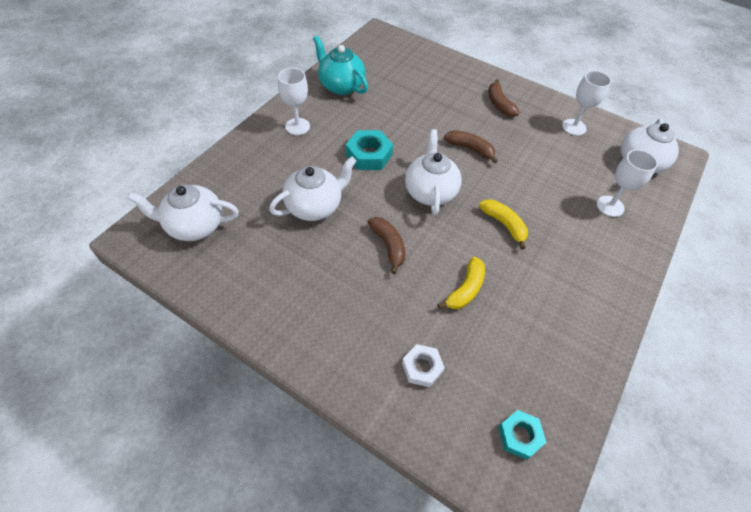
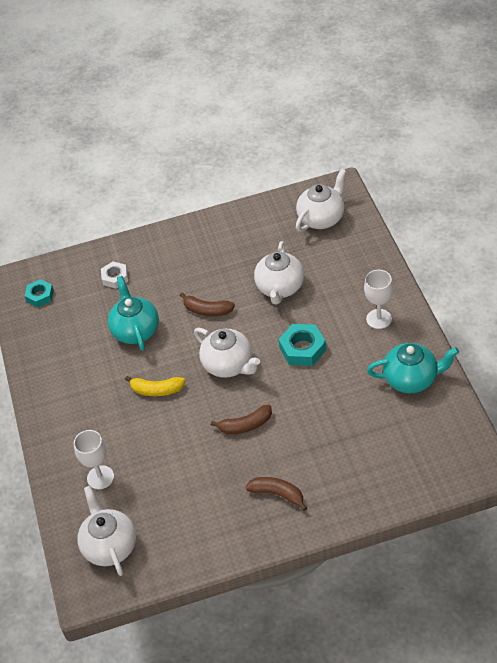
camera: 140 degrees right, 5 degrees down
yellow banana [437,257,485,309] -> turquoise teapot [108,276,159,351]
white goblet [562,71,611,136] -> none

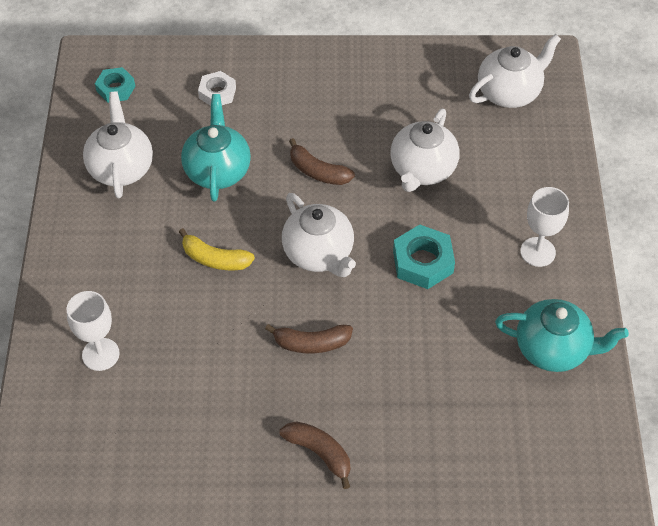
camera: 10 degrees right, 5 degrees up
white teapot [77,486,136,576] -> white teapot moved to [83,92,153,198]

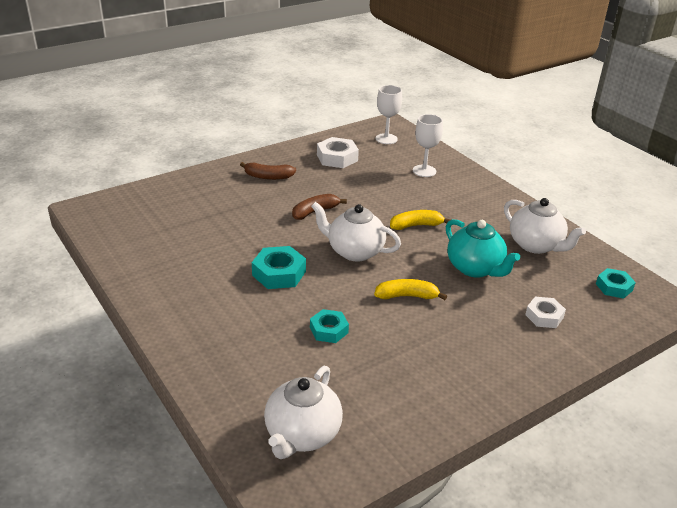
camera: 145 degrees right, 20 degrees down
brown banana [289,138,355,185] -> yellow banana [374,279,447,300]
white teapot [390,109,459,192] -> turquoise nut [310,309,349,343]
turquoise teapot [495,299,629,372] -> none
white goblet [520,187,569,267] -> white goblet moved to [376,85,402,144]
none -> white nut [317,137,359,168]

